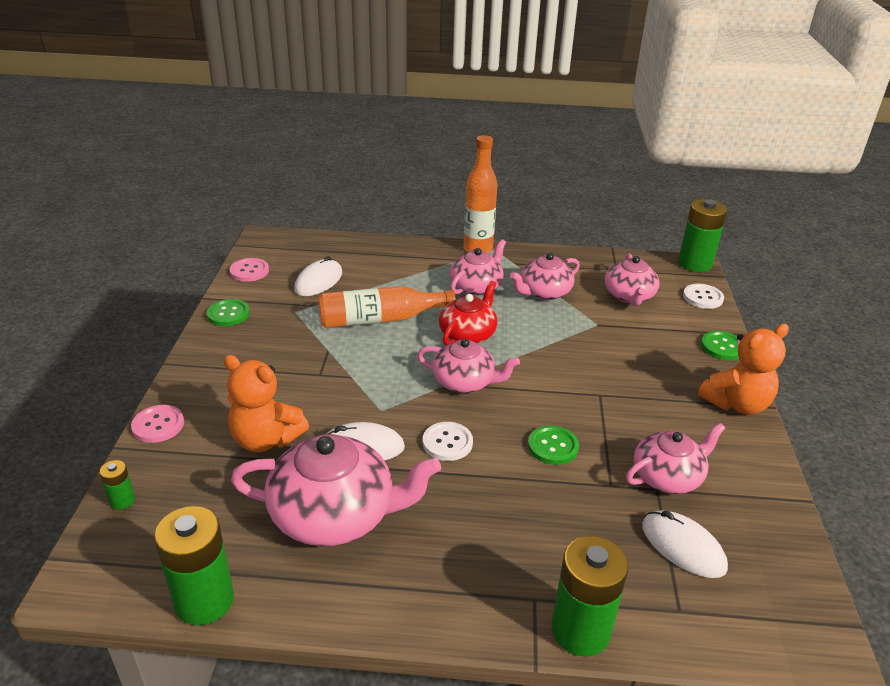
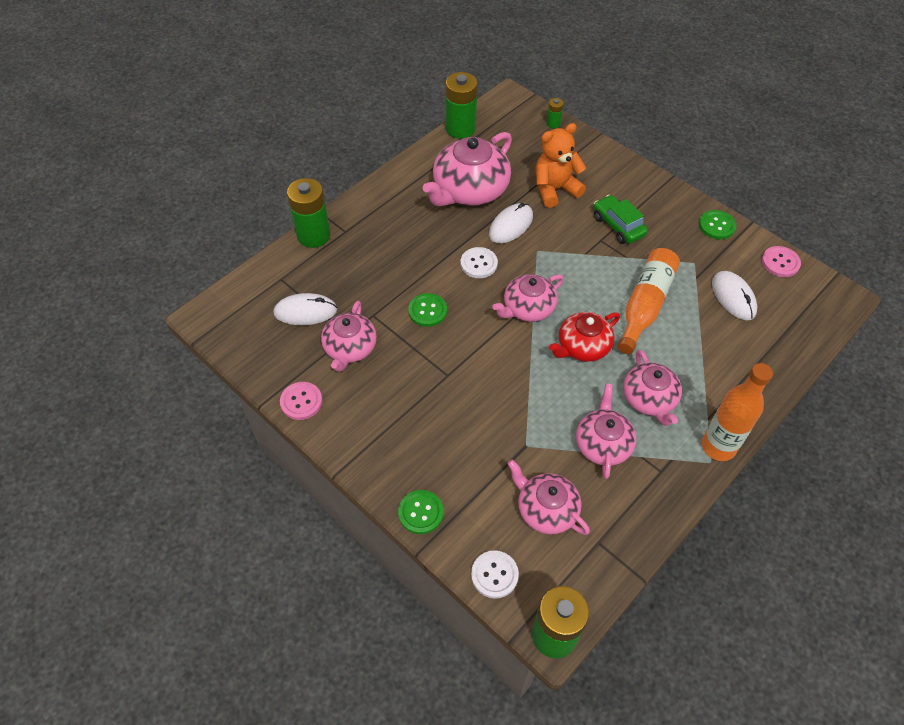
camera: 130 degrees right, 20 degrees up
pink button [131,405,184,443] -> pink button moved to [280,382,322,420]
red teapot [439,281,497,346] -> red teapot turned 75 degrees clockwise [549,312,620,362]
orange teddy bear [698,323,789,415] -> none
none -> green car [594,195,648,244]

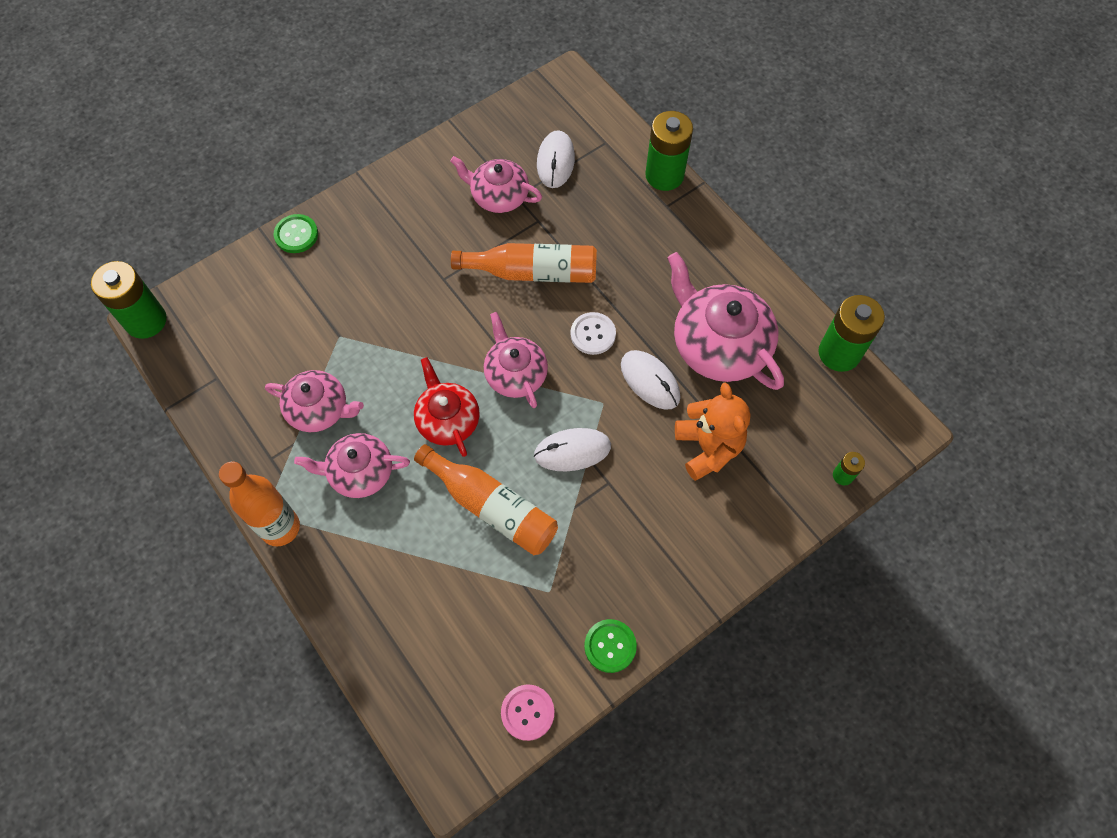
camera: 100 degrees right, 10 degrees up
pink button [280,382,322,420] -> none
green button [408,293,447,327] -> orange bottle [451,243,597,283]
white button [471,550,519,599] -> none
pink teapot [507,460,590,535] -> none
green car [594,195,648,244] -> none
white mouse [712,271,757,320] -> white mouse moved to [534,428,611,471]

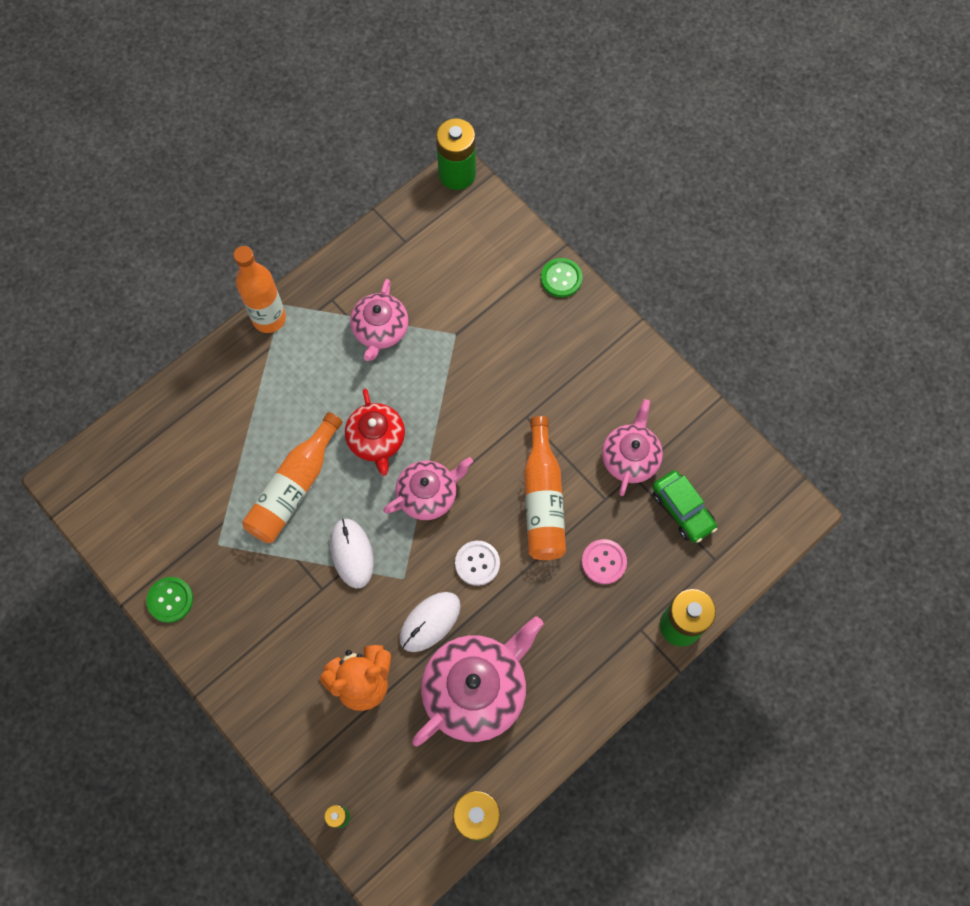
camera: 85 degrees right, 5 degrees up
pink teapot [294,433,410,498] -> none
red teapot [414,357,480,457] -> red teapot turned 105 degrees clockwise [345,389,405,476]
pink button [501,684,554,741] -> pink button moved to [582,539,627,584]
white mouse [537,130,575,188] -> green car [653,470,717,543]

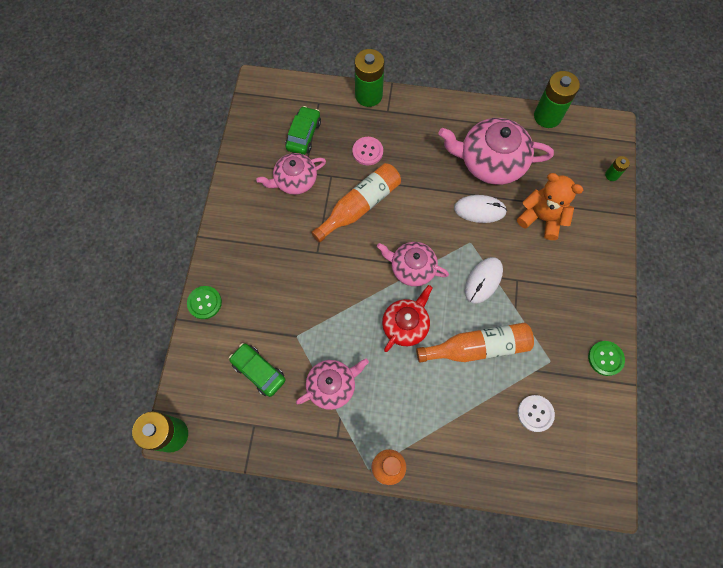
camera: 130 degrees left, 0 degrees up
white button [455,541,500,586] -> white button moved to [518,395,555,432]
none -> green car [229,343,286,397]

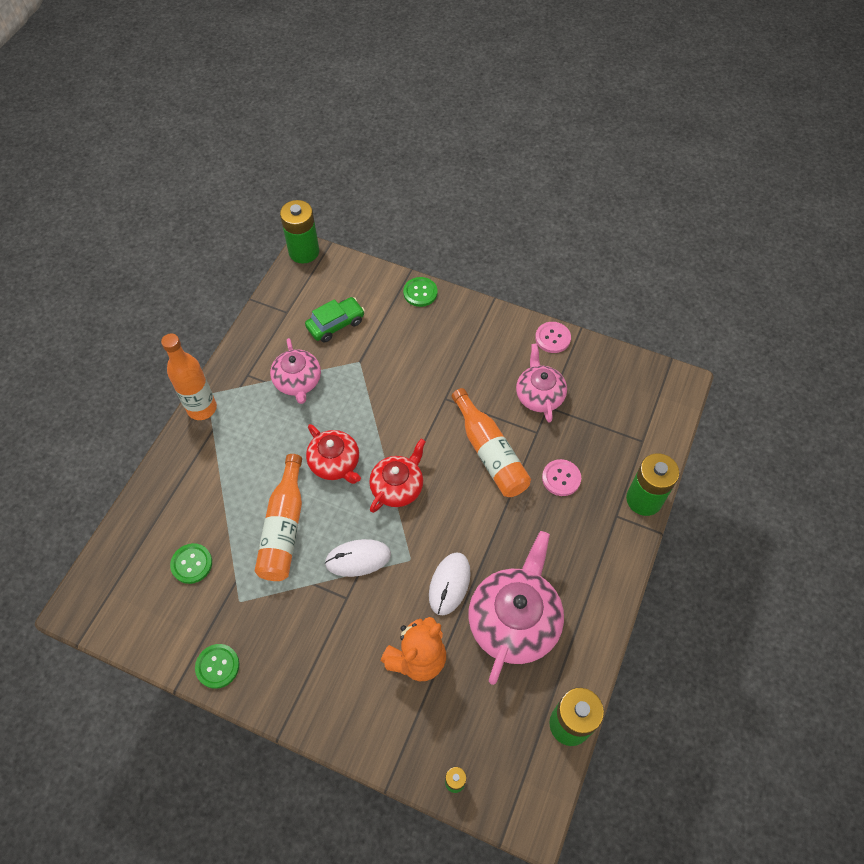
camera: 105 degrees right, 10 degrees down
green car [285,106,321,155] -> none
pink teapot [377,242,449,286] -> red teapot [369,439,426,513]
white mouse [465,257,503,304] -> white mouse turned 60 degrees counterclockwise [325,539,391,577]
white button [518,395,555,432] -> green button [170,543,212,584]
none -> pink button [535,322,571,353]

